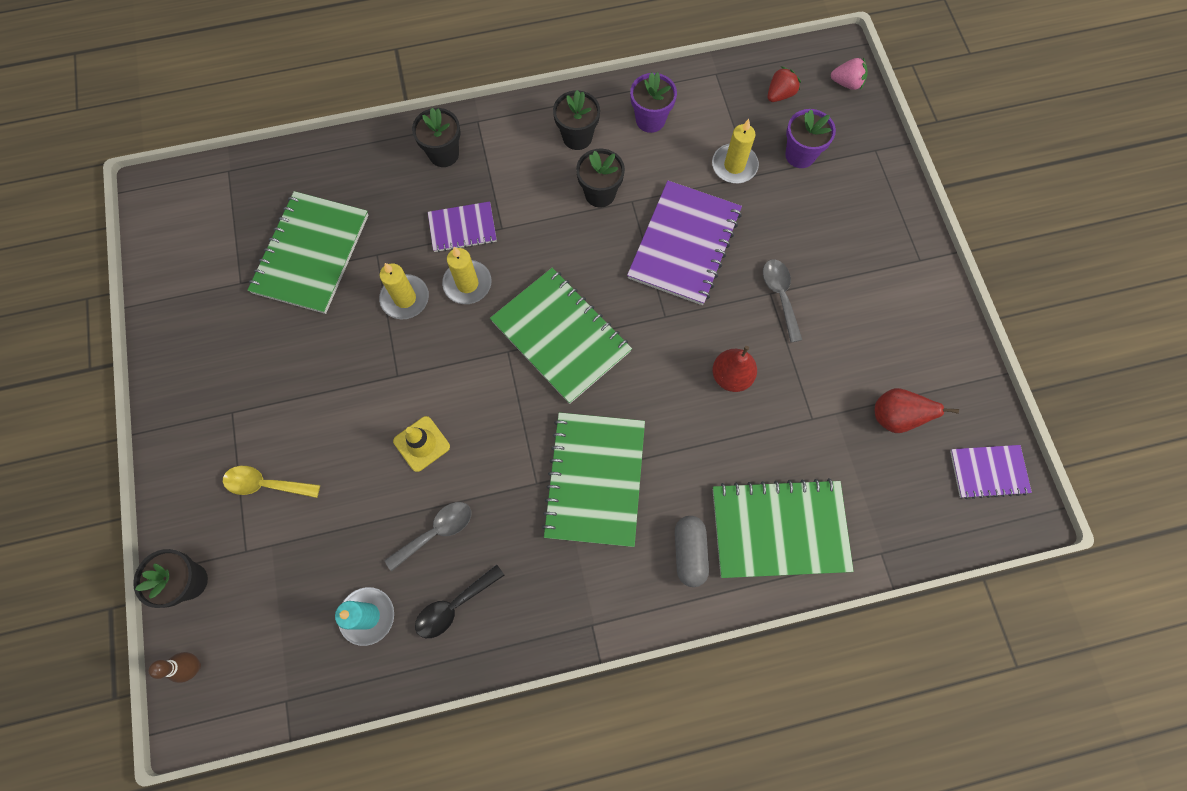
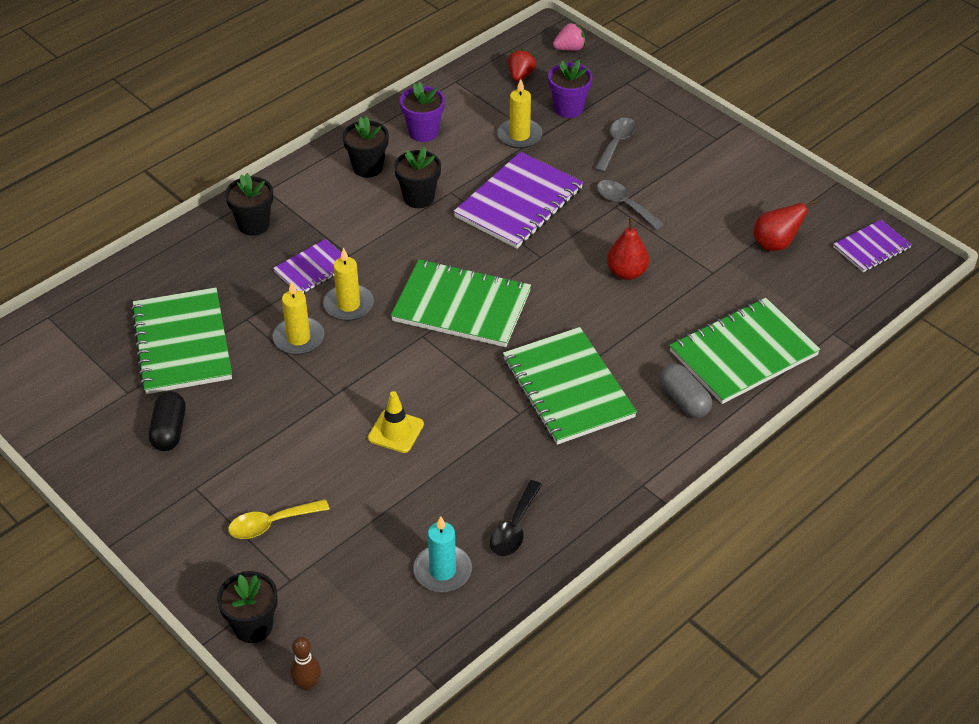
camera: 30 degrees left, 25 degrees down
grey spoon [384,502,471,571] -> grey spoon moved to [594,118,636,172]
purple notebook [627,180,742,305] -> purple notebook turned 45 degrees clockwise [453,152,583,249]
none -> black capsule [149,391,186,451]

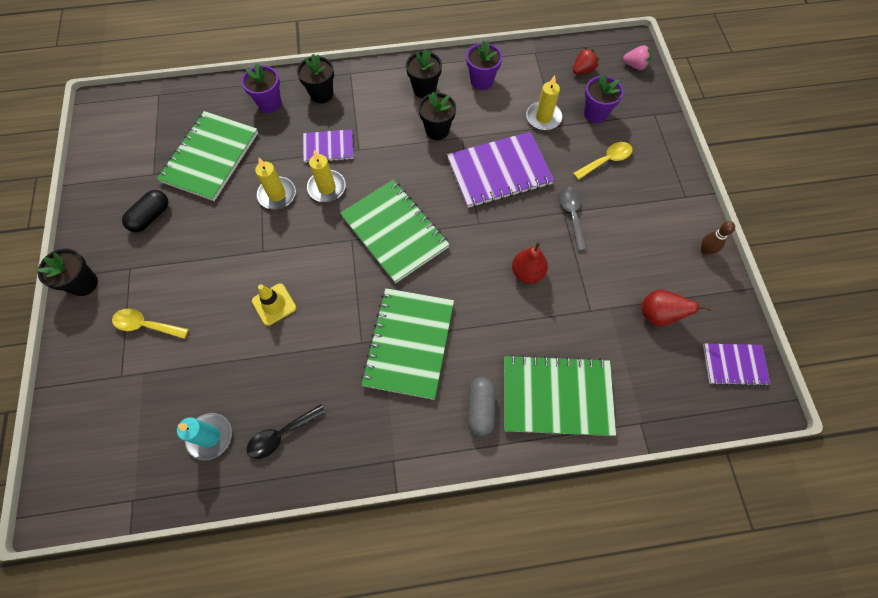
camera: 35 degrees right, 20 degrees up
black flower pot [217,571,278,643] -> black flower pot moved to [37,248,98,296]
brown bowling pin [290,637,321,691] -> brown bowling pin moved to [701,221,735,255]
grey spoon [594,118,636,172] -> yellow spoon [573,142,632,180]
none -> purple flower pot [241,63,281,113]

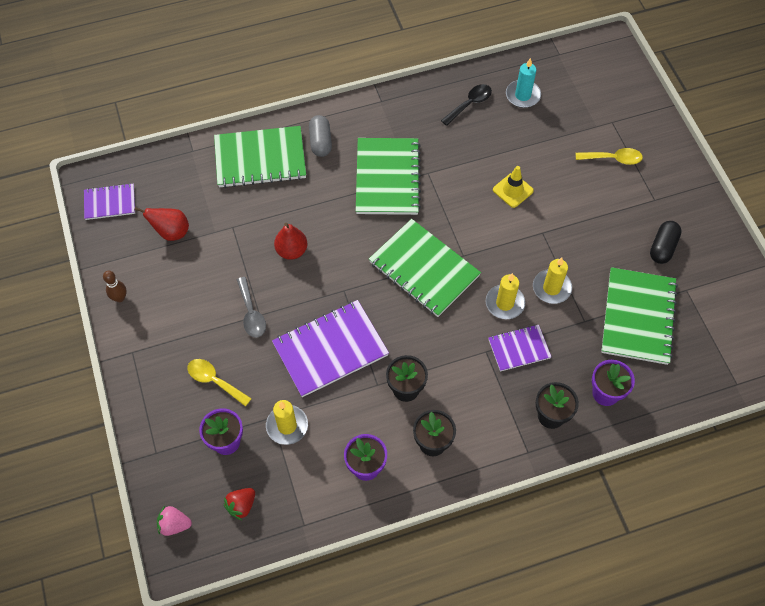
camera: 170 degrees right, 5 degrees down
black flower pot [37,248,98,296] -> none
yellow spoon [573,142,632,180] -> yellow spoon turned 75 degrees clockwise [187,359,252,407]

